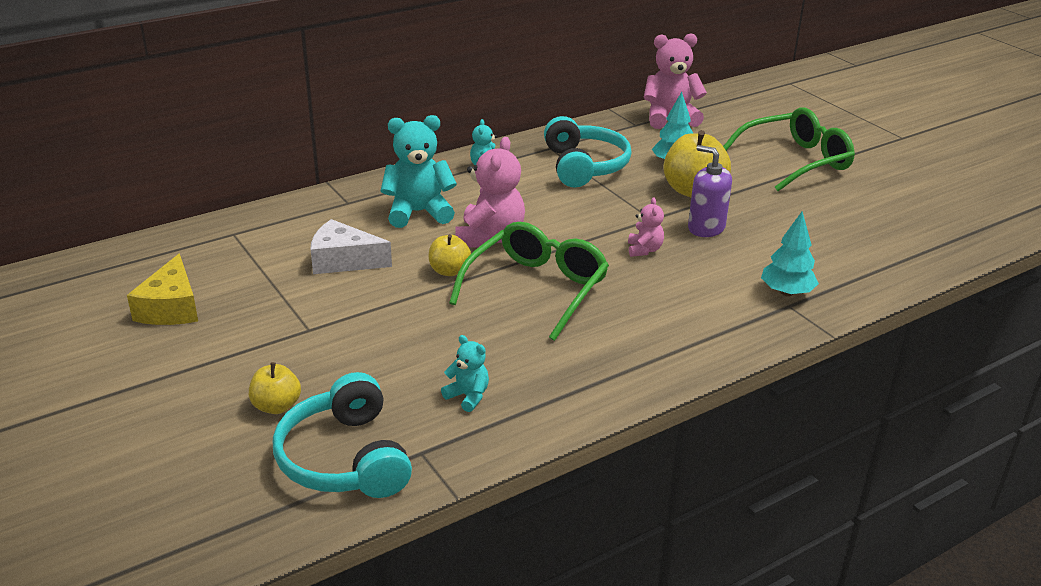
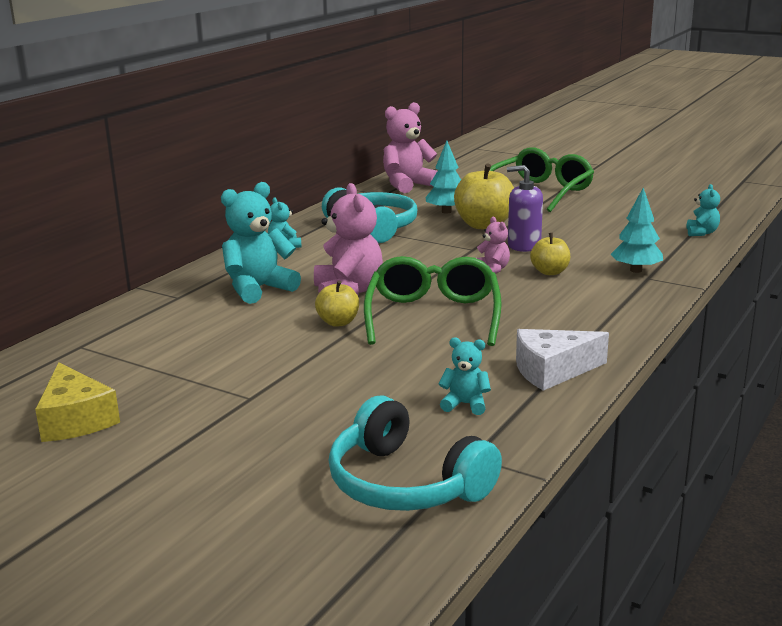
camera: 25 degrees left, 10 degrees down
yellow apple [249,362,301,414] -> yellow apple moved to [530,233,570,275]
white cheese [310,219,392,274] -> white cheese moved to [516,329,609,391]
none -> turquoise teddy bear [686,184,720,236]

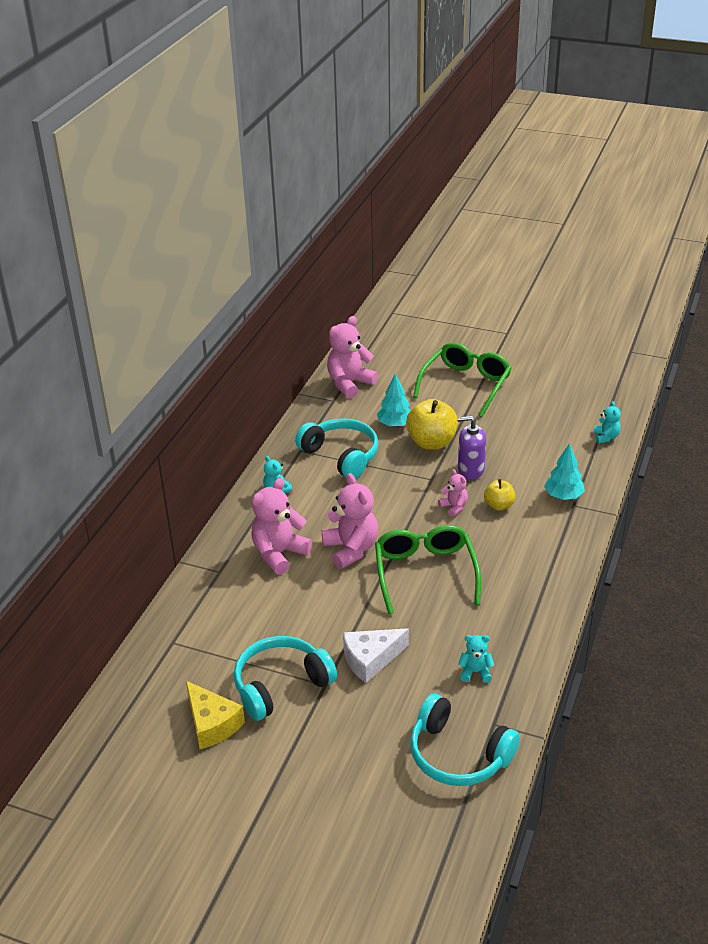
camera: 10 degrees left, 15 degrees up
turquoise teddy bear [221,182,301,304] -> pink teddy bear [251,478,313,575]
yellow apple [315,280,359,327] -> none
white cheese [516,329,609,391] -> white cheese moved to [343,628,409,683]
none -> turquoise headphones [234,636,337,721]

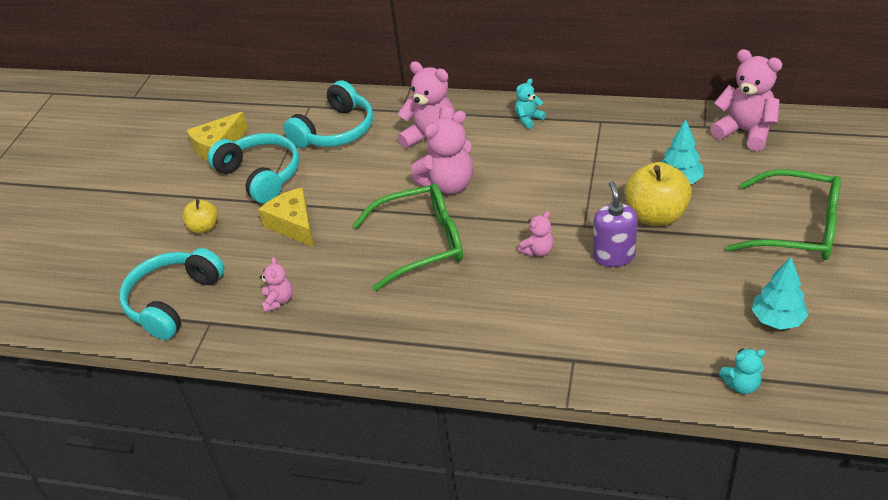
camera: 85 degrees right, 5 degrees up
turquoise headphones [295,418,379,479] -> turquoise headphones moved to [283,80,373,148]
white cheese [343,628,409,683] -> yellow cheese [258,187,314,247]
turquoise teddy bear [458,635,494,683] -> pink teddy bear [260,257,293,312]
yellow apple [484,479,515,510] -> yellow apple moved to [182,199,218,234]
turquoise tree [544,443,585,500] -> turquoise tree moved to [752,257,808,330]

